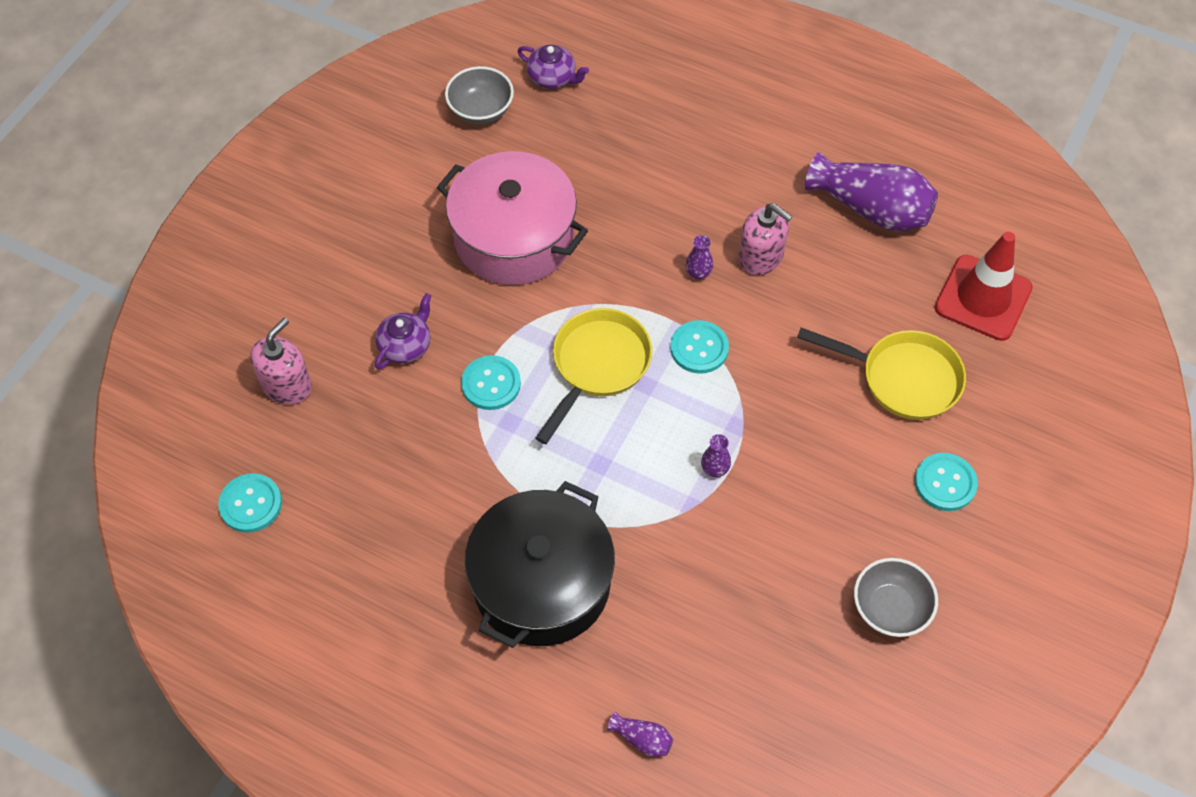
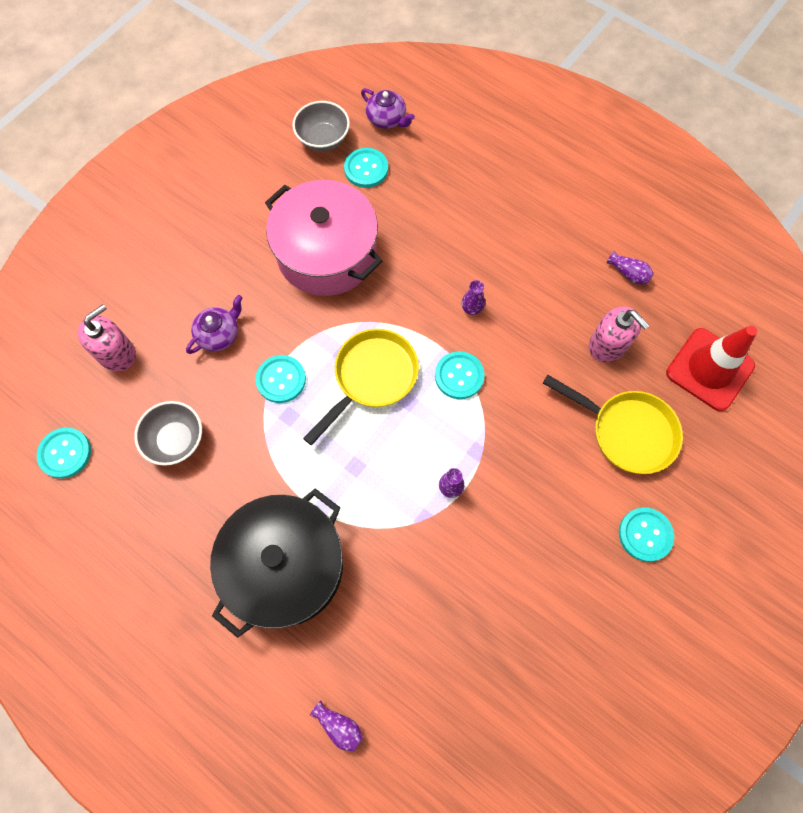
camera: 10 degrees right, 10 degrees up
pink soap dispenser [738,203,792,275] -> pink soap dispenser moved to [589,306,650,362]
purple vase [805,152,938,232] -> purple vase [607,251,654,284], size x0.42
grey bowl [854,558,938,637] -> grey bowl moved to [134,401,202,466]
none -> turquoise button [344,148,388,188]

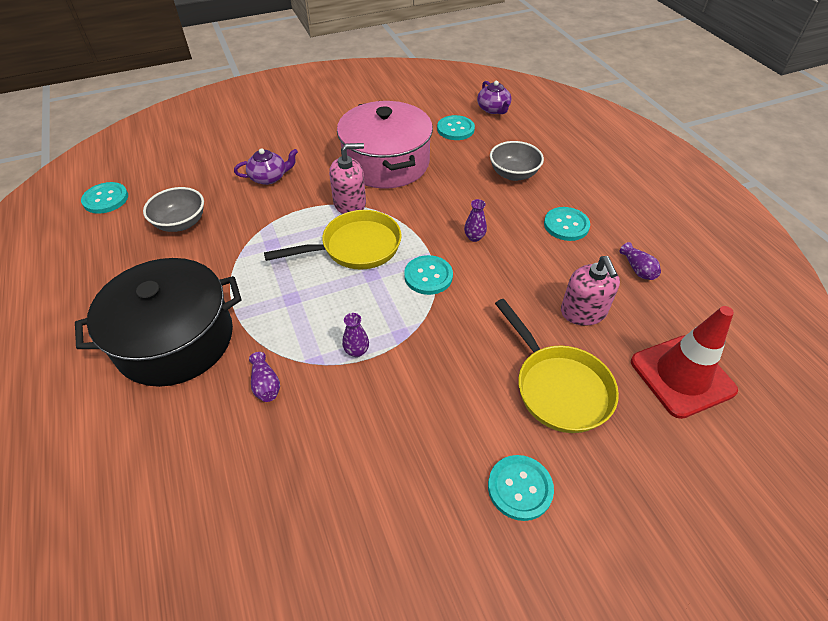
camera: 30 degrees right, 20 degrees down
pink soap dispenser [78,304,136,371] -> pink soap dispenser moved to [329,143,366,214]
turquoise button [255,355,306,403] -> turquoise button moved to [544,207,590,241]
grey bowl [292,101,350,151] -> grey bowl moved to [490,141,544,181]
purple vase [310,701,363,752] -> purple vase moved to [249,352,280,402]

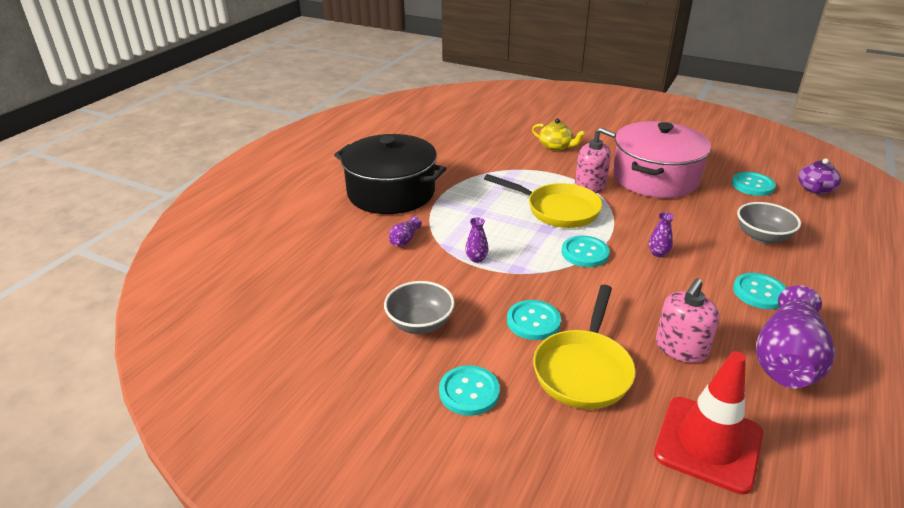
camera: 50 degrees right, 15 degrees down
turquoise button [81,182,128,214] -> turquoise button moved to [507,300,561,340]
grey bowl [143,187,204,232] -> grey bowl moved to [384,281,455,334]
purple teapot [234,148,298,185] -> yellow teapot [532,119,586,151]
purple vase [620,242,661,280] -> purple vase [756,285,835,388], size x2.38

